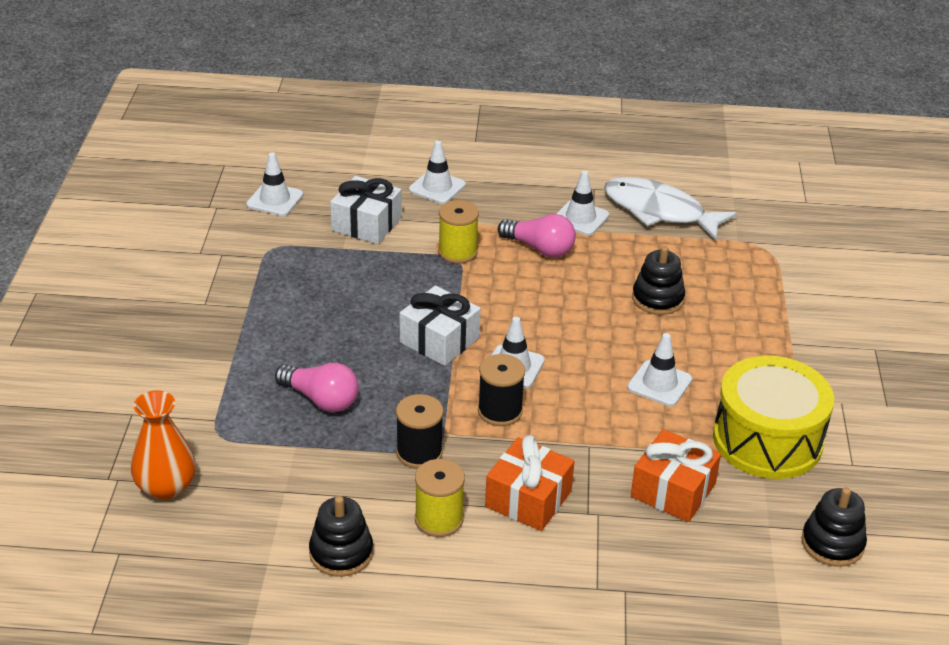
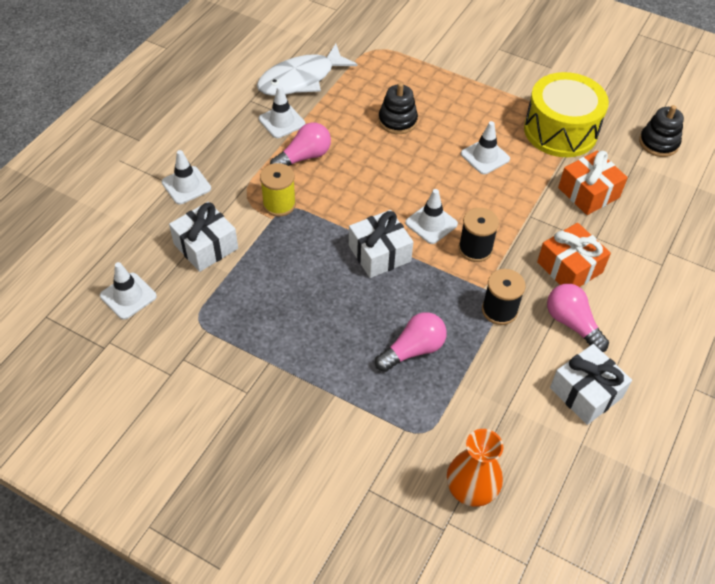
camera: 65 degrees left, 15 degrees up
black stacking toy [309,496,373,577] -> white gift [550,344,632,425]
yellow spool [415,459,465,537] -> pink light bulb [547,284,609,352]

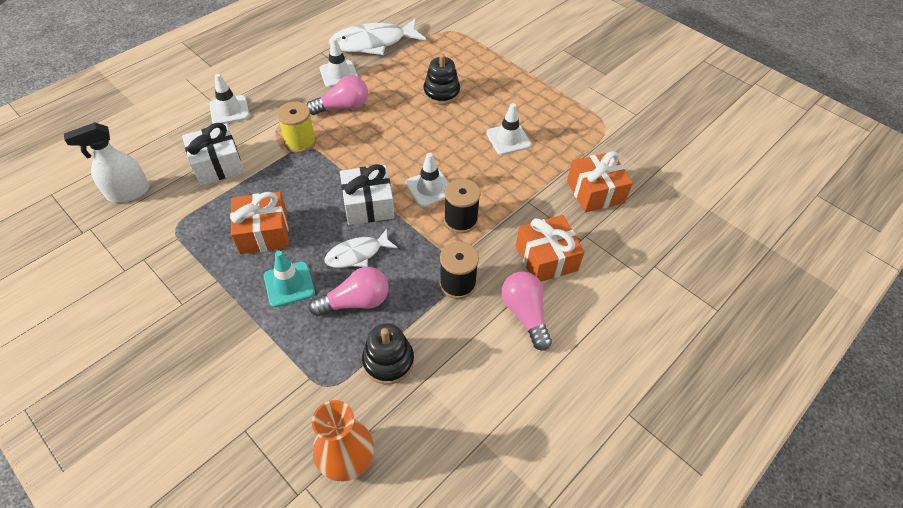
camera: 15 degrees right, 0 degrees up
white traffic cone [100,262,157,320] -> white spray bottle [64,122,149,203]
yellow drum [524,72,609,157] -> none
white gift [550,344,632,425] -> none
black stacking toy [639,105,684,157] -> black stacking toy moved to [362,323,414,385]
none -> orange gift [230,192,289,254]
none -> turquoise traffic cone [264,251,315,307]
none -> white fish [324,229,398,268]

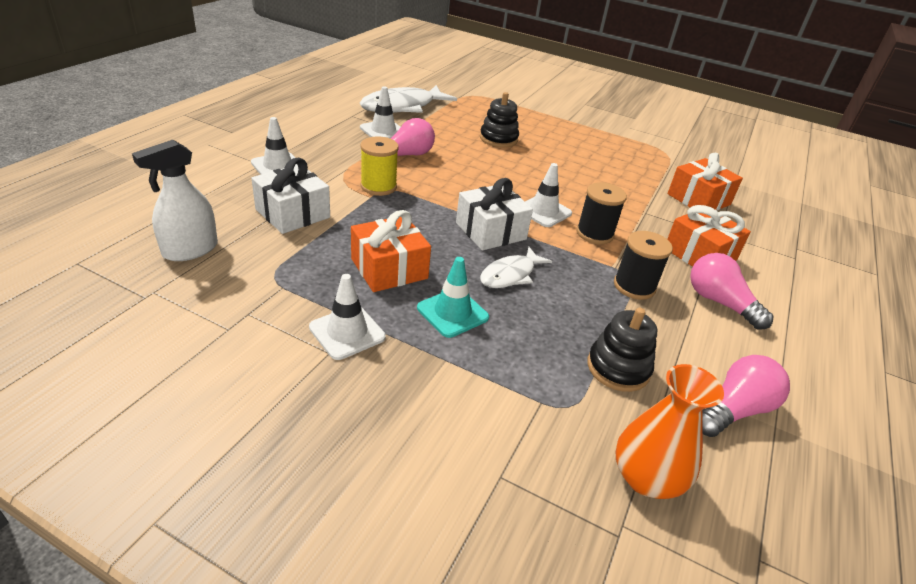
camera: 20 degrees left, 15 degrees down
pink light bulb [309,267,389,316] -> pink light bulb moved to [703,355,790,437]
white traffic cone [486,103,531,155] -> white traffic cone moved to [309,274,386,360]

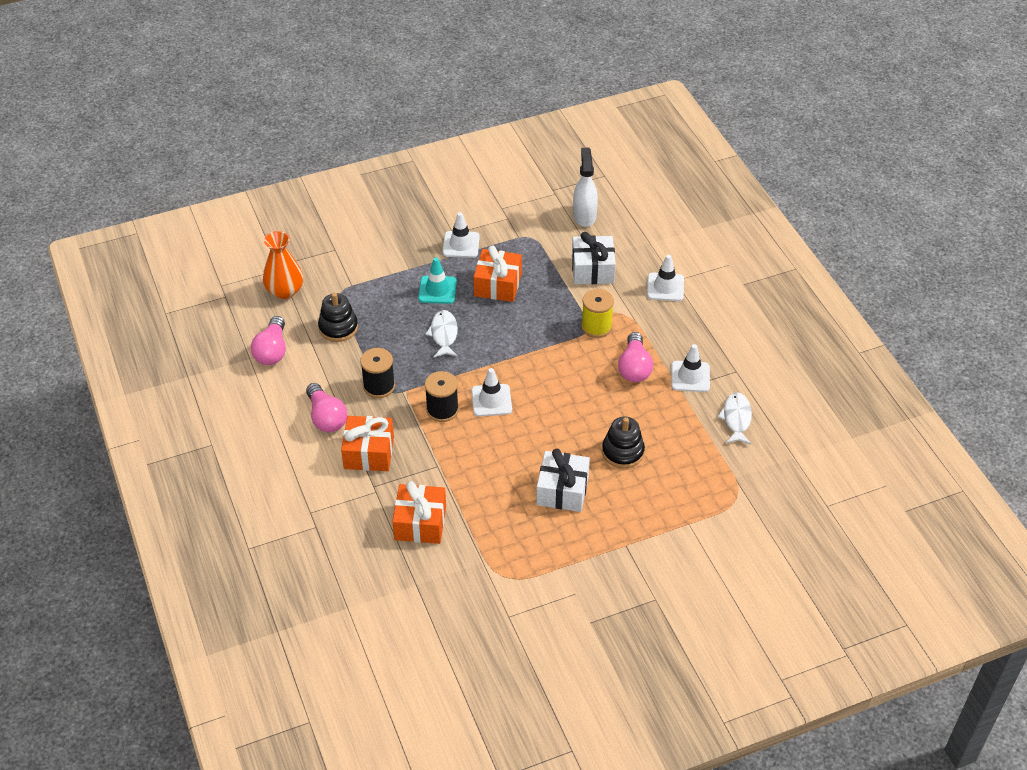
camera: 135 degrees right, 10 degrees up
white fish [360,85,457,113] -> white fish [717,392,752,445], size x0.57
white gift [456,178,533,250] -> white gift moved to [536,449,590,512]
pink light bulb [690,253,774,330] -> pink light bulb turned 60 degrees clockwise [306,383,347,432]

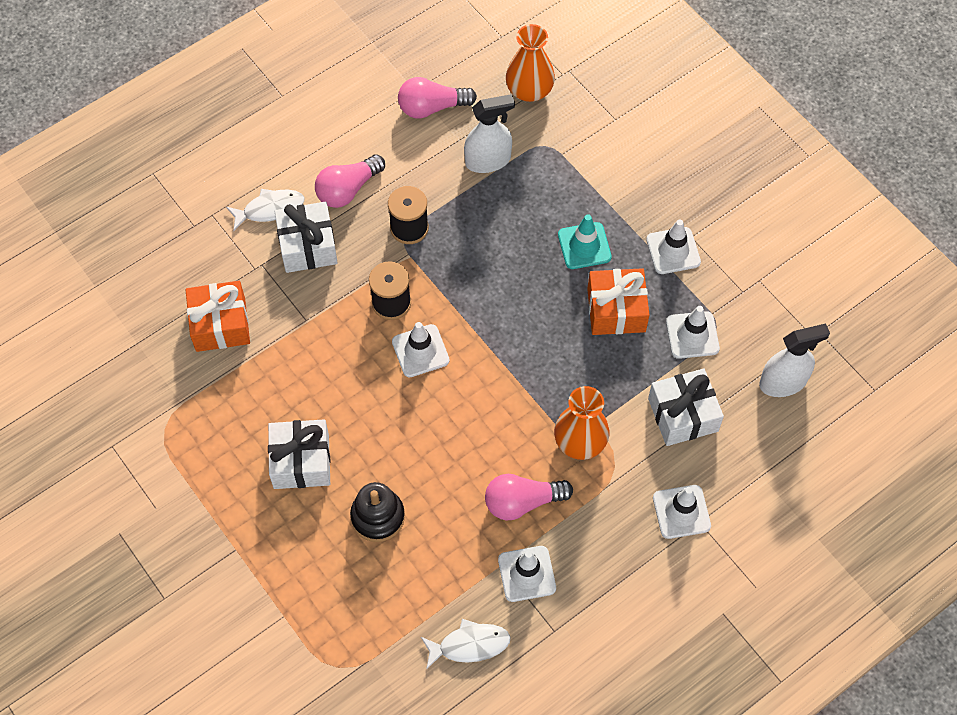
camera: 75 degrees right, 15 degrees up
black stacking toy [318,293,358,342] -> white spray bottle [464,94,515,173]
orange gift [341,416,394,471] -> white gift [274,202,338,273]
white fish [425,310,458,357] -> white fish moved to [226,189,304,231]
yellow spool [581,289,614,338] -> orange vase [554,386,609,460]
none -> white traffic cone [666,306,720,359]

